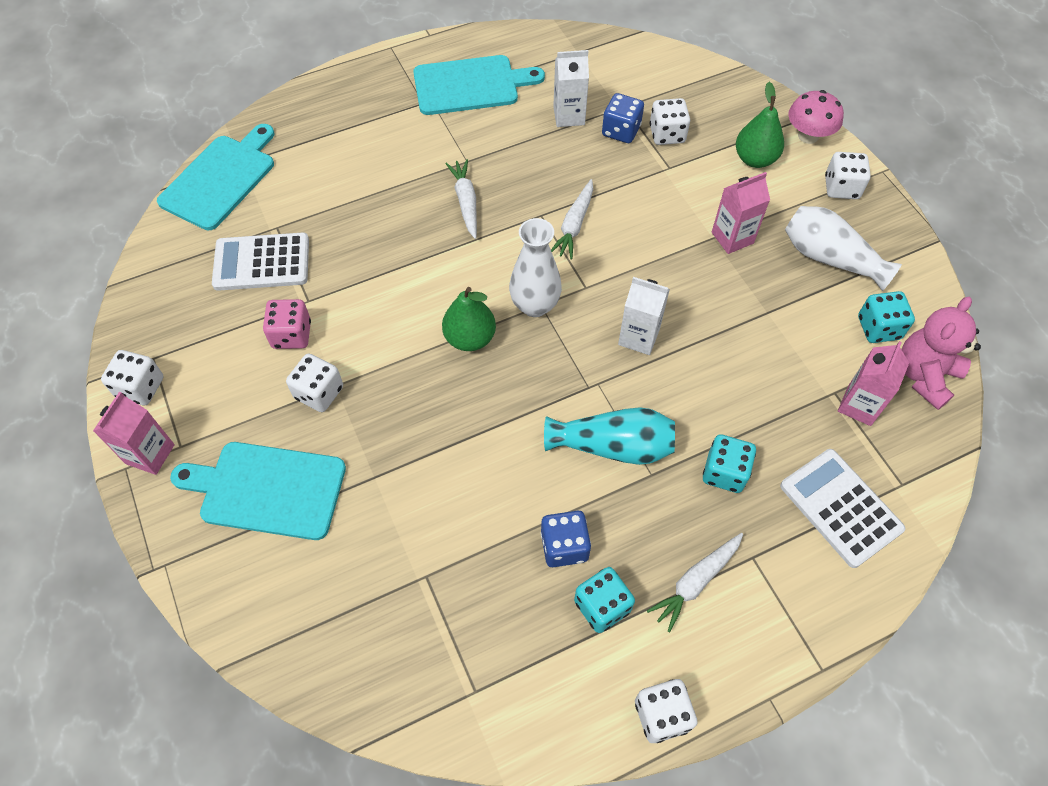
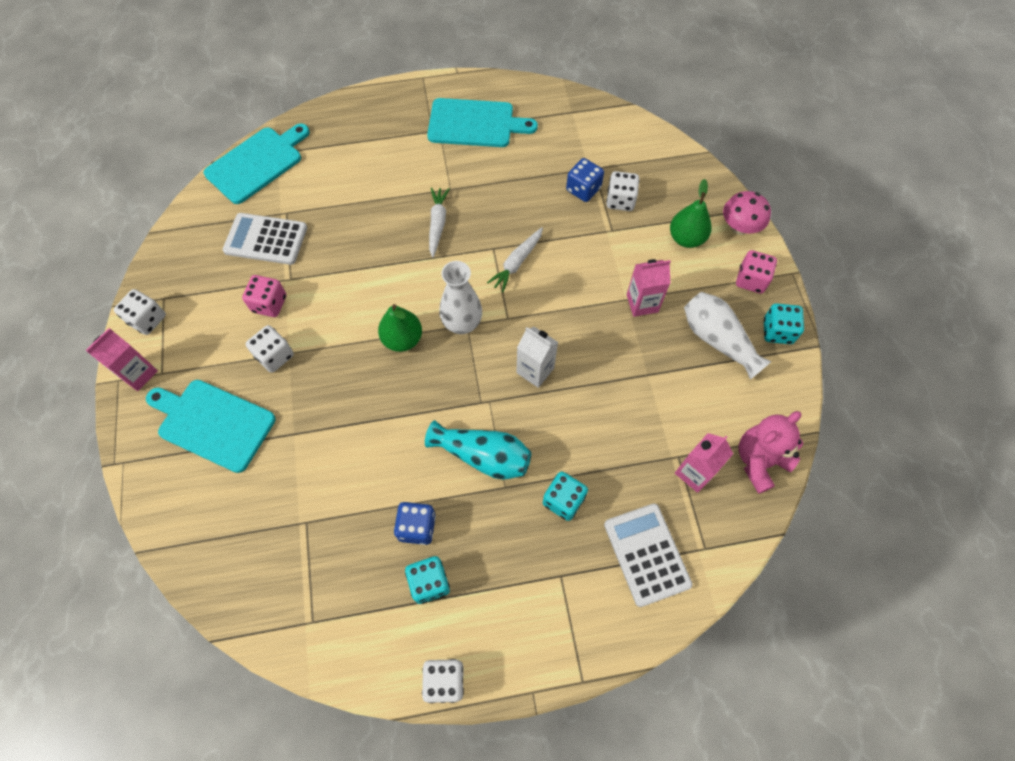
camera: 15 degrees right, 5 degrees up
white carton [553,50,589,127] -> none
white carrot [647,533,743,633] -> none
white dice [825,152,871,199] -> pink dice [736,250,777,294]
turquoise dice [858,291,915,343] -> turquoise dice moved to [764,303,804,344]

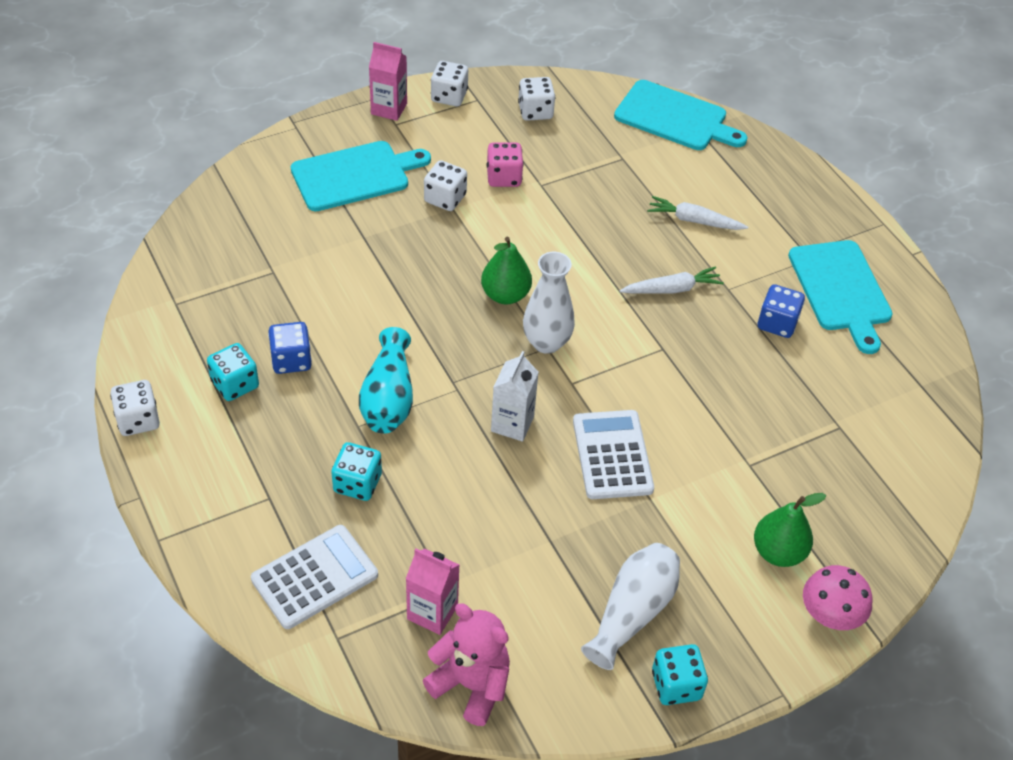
camera: 70 degrees right, 15 degrees down
turquoise cutting board [146,380,276,473] -> turquoise cutting board turned 60 degrees clockwise [291,141,431,211]
white calculator [223,213,307,265] -> white calculator moved to [573,410,654,499]
white carrot [487,227,543,293] -> white carrot moved to [647,196,748,230]
blue dice [566,158,604,202] -> blue dice moved to [758,284,805,338]
white dice [606,171,640,211] -> white dice moved to [518,77,555,121]
pink carton [627,259,671,317] -> none
pink dice [736,250,777,294] -> none

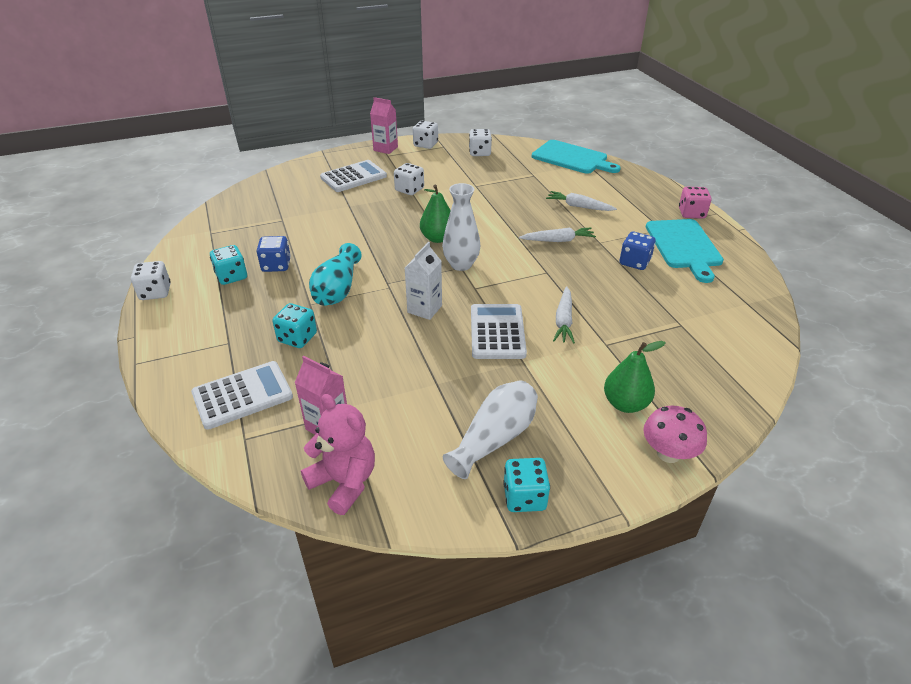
camera: 10 degrees right, 10 degrees down
turquoise cutting board [291,141,431,211] -> white calculator [320,160,387,192]
pink dice [487,142,523,187] -> pink dice moved to [679,187,712,219]
none -> white carrot [553,286,575,343]

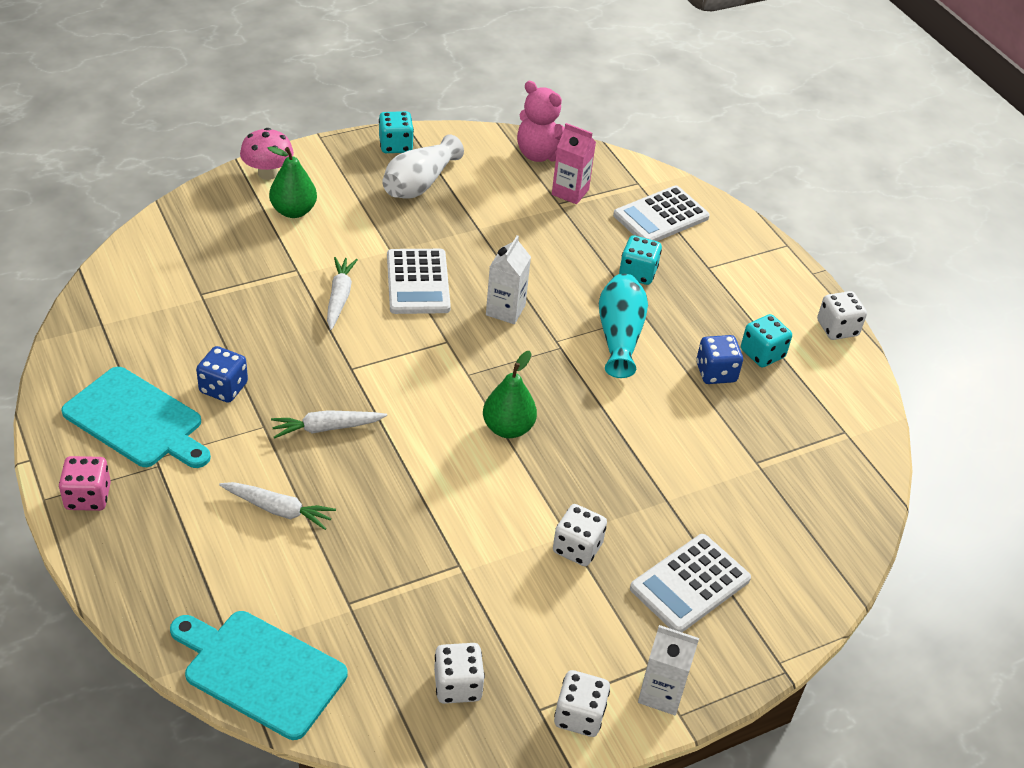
camera: 170 degrees right, 5 degrees up
pink carton [370,97,398,154] -> white carton [638,625,699,715]
white vase [442,183,480,271] -> none
turquoise cutting board [646,219,724,283] -> turquoise cutting board turned 135 degrees clockwise [61,367,211,468]

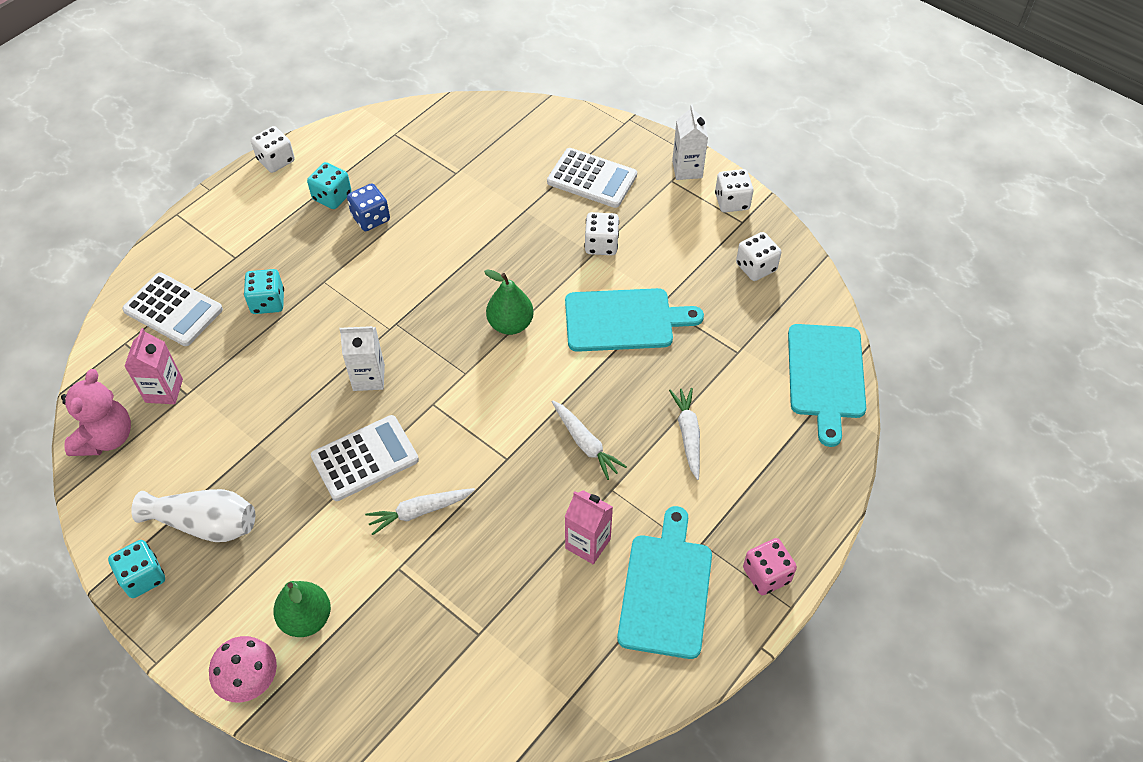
camera: 110 degrees left, 10 degrees up
blue dice [196,346,248,403] -> pink carton [564,490,613,564]
turquoise vase [599,274,648,378] -> none
none -> turquoise cutting board [565,288,704,352]

